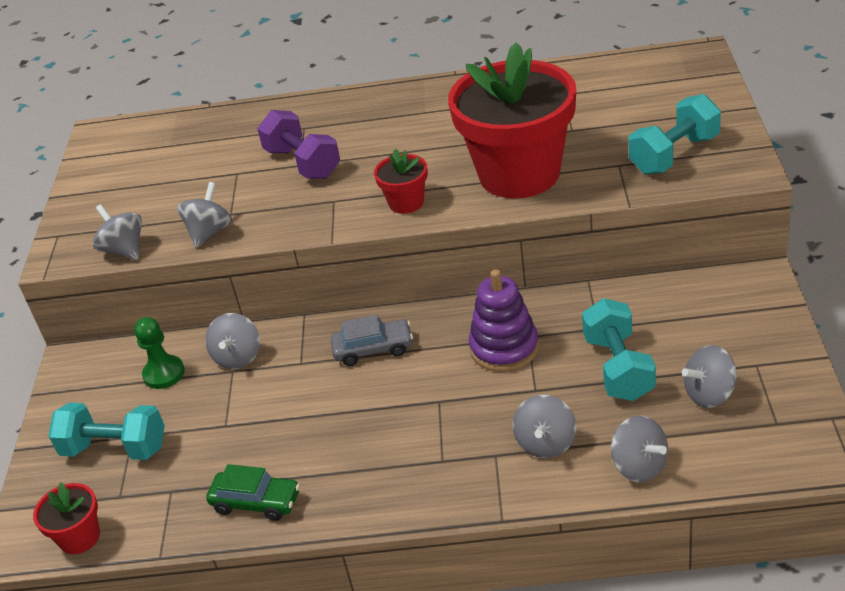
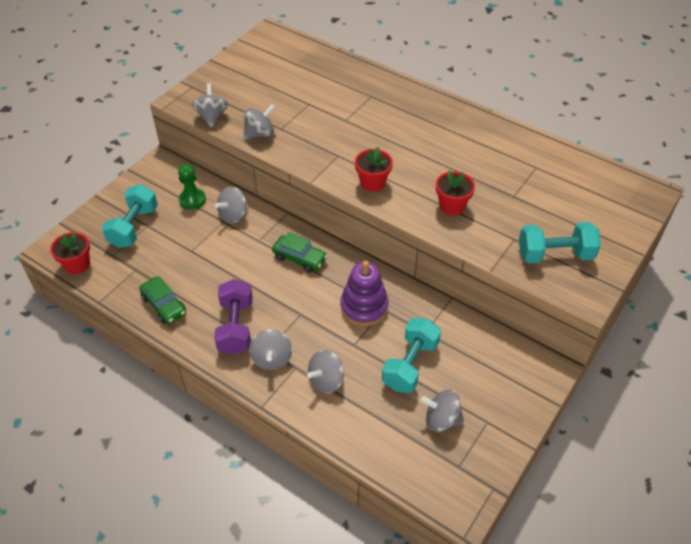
camera: 30 degrees right, 10 degrees up
turquoise dumbbell [49,403,165,460] -> turquoise dumbbell turned 60 degrees clockwise [102,184,158,248]
purple dumbbell [257,110,340,179] -> purple dumbbell moved to [214,279,252,355]
grey car [331,315,413,366] -> green car [272,232,327,273]
red flower pot [448,42,576,199] -> red flower pot [436,170,475,215], size x0.43
grey spinning top [611,416,668,482] -> grey spinning top moved to [249,330,292,370]

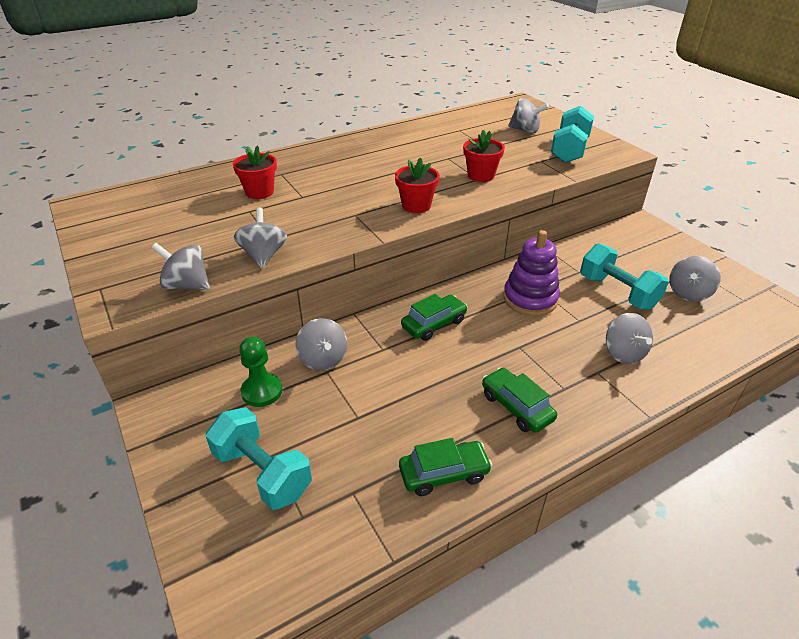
camera: 65 degrees left, 10 degrees down
red flower pot [50,232,90,274] -> red flower pot moved to [233,145,277,199]
purple dumbbell [214,279,252,355] -> green car [482,367,557,433]
grey spinning top [249,330,292,370] -> grey spinning top moved to [508,98,549,133]

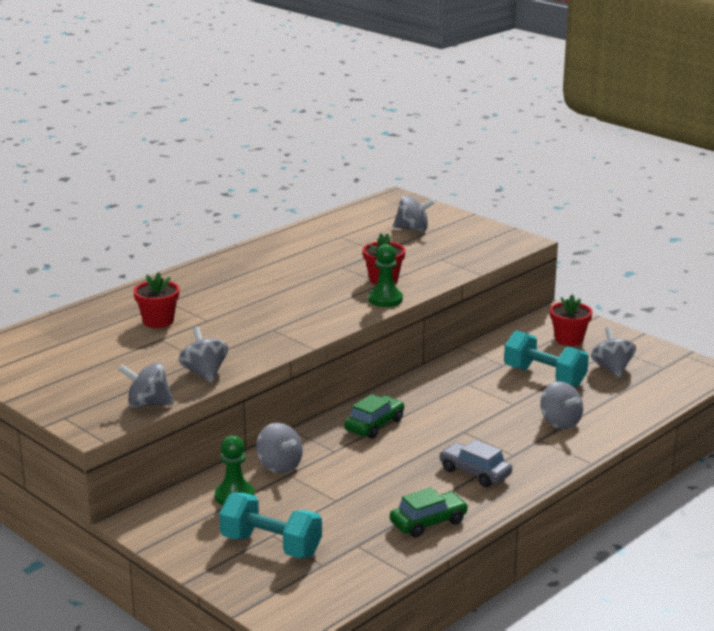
camera: 15 degrees left, 15 degrees down
red flower pot [395,158,440,213] -> red flower pot moved to [550,295,592,346]
green car [482,367,557,433] -> grey car [439,439,512,487]
purple stacking toy [503,230,560,316] -> none
turquoise dumbbell [551,106,594,163] -> none
grey spinning top [669,256,721,302] -> grey spinning top turned 150 degrees clockwise [591,327,636,378]
none -> green pawn [369,244,403,307]

